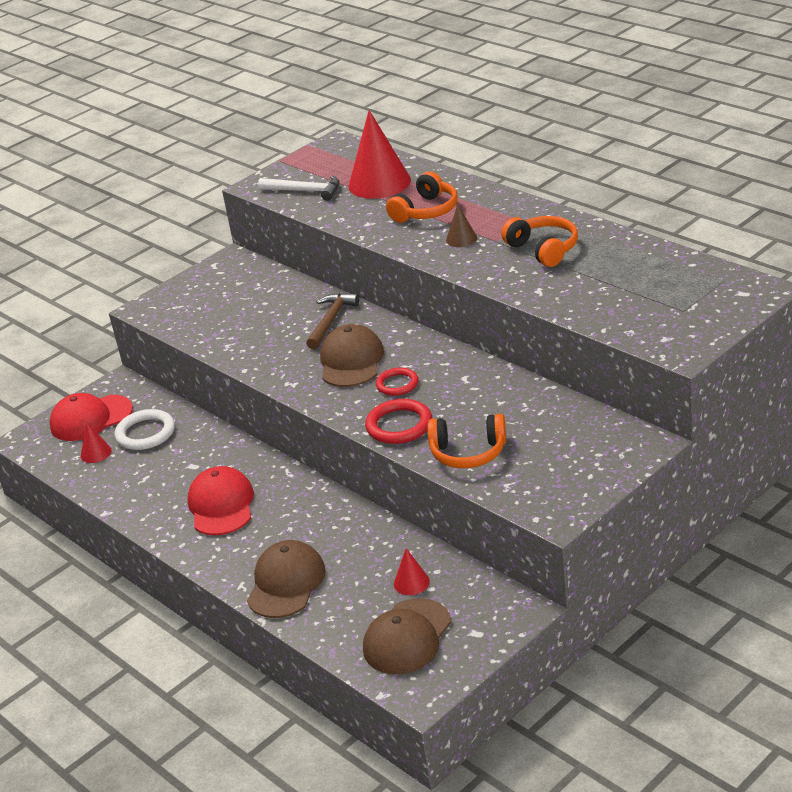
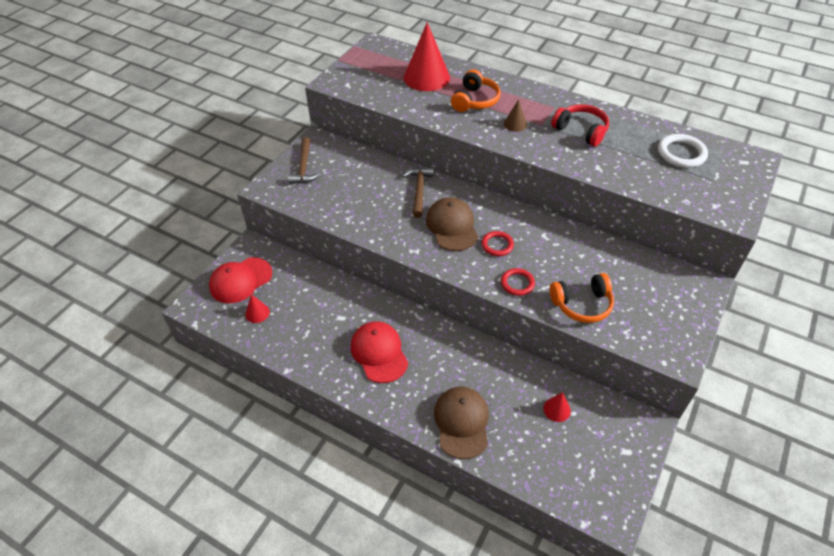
camera: 20 degrees left, 15 degrees up
white ring [115,409,175,450] -> white ring moved to [658,134,708,168]
white hammer [258,175,340,201] -> none
brown cap [363,598,451,674] -> none
red ring [365,399,432,444] -> red ring [501,268,535,296], size x0.66
orange headphones [501,216,578,267] -> red headphones [551,104,609,146]
none -> brown hammer [288,137,320,184]

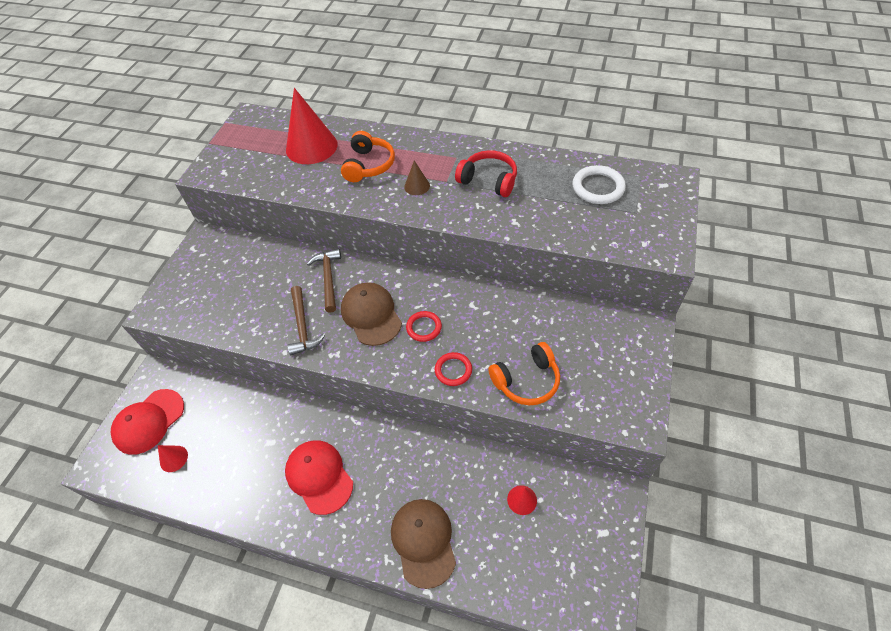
camera: 10 degrees left, 5 degrees up
brown hammer [288,137,320,184] -> brown hammer moved to [287,286,325,355]

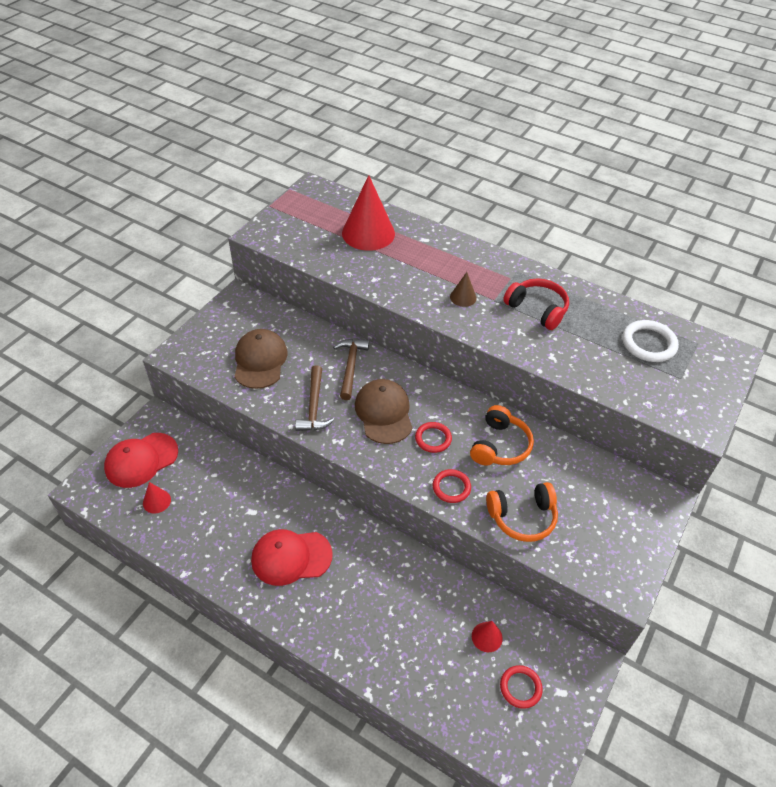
camera: 10 degrees right, 5 degrees down
red cap [285,441,353,515] -> red cap turned 75 degrees counterclockwise [251,529,333,586]
orange headphones [341,131,395,182] -> orange headphones moved to [470,405,534,466]
brown cap [391,499,456,589] -> brown cap moved to [234,329,288,389]
none -> red ring [500,665,543,709]

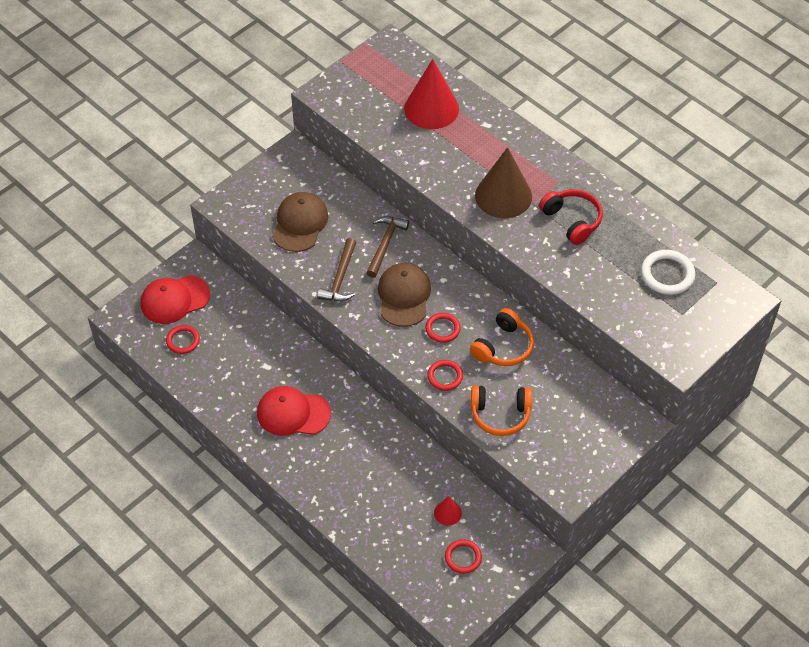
camera: 15 degrees right, 5 degrees up
red cone [143,482,171,514] -> red ring [166,325,200,354]
brown cone [450,272,477,307] -> brown cone [475,147,532,218], size x2.16

